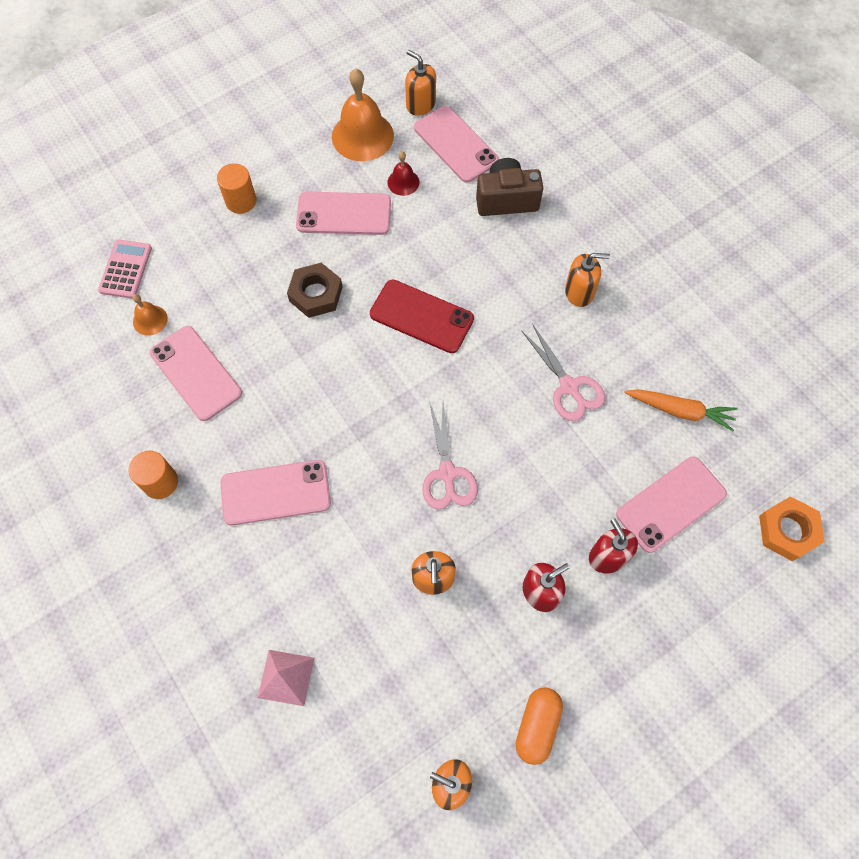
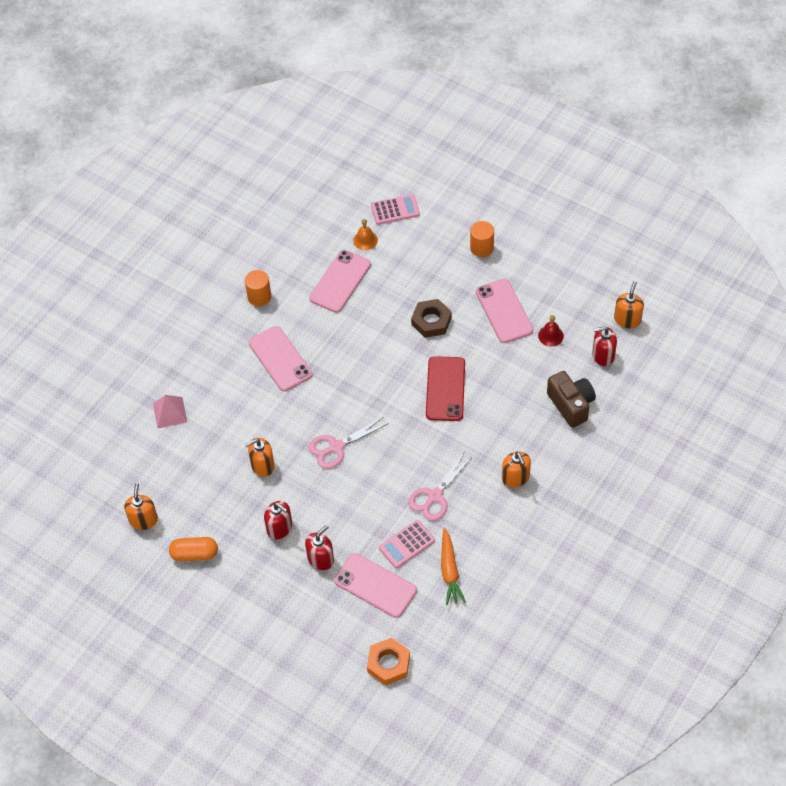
camera: 70 degrees right, 10 degrees down
orange bell [332,68,394,161] -> none
pink phone [414,106,499,183] -> red soap dispenser [592,326,617,366]
none -> pink calculator [379,520,435,568]

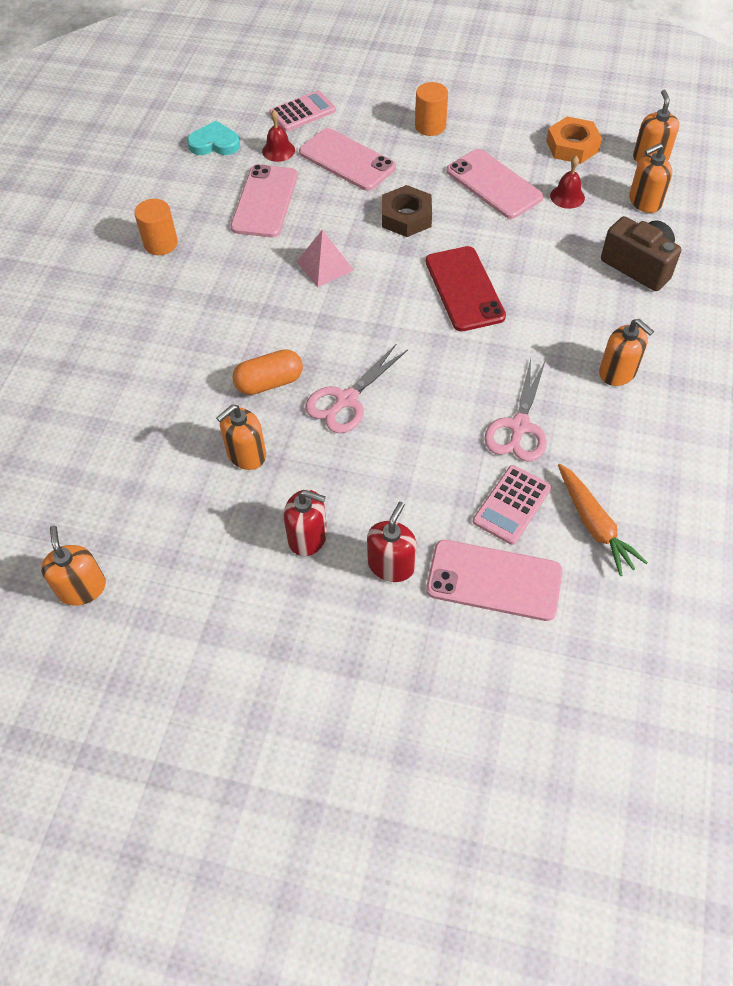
camera: 20 degrees left, 0 degrees up
pink pyramid [153,395,187,429] -> pink pyramid moved to [296,229,354,287]
orange capsule [169,537,218,562] -> orange capsule moved to [233,349,303,395]
pink phone [248,326,312,392] -> pink phone moved to [299,128,396,191]
orange bell [353,219,378,250] -> red bell [262,110,295,162]
orange nut [367,638,410,685] -> orange nut moved to [546,116,602,164]
red soap dispenser [592,326,617,366] -> orange soap dispenser [629,143,672,213]
none -> turquoise heart [187,121,240,155]

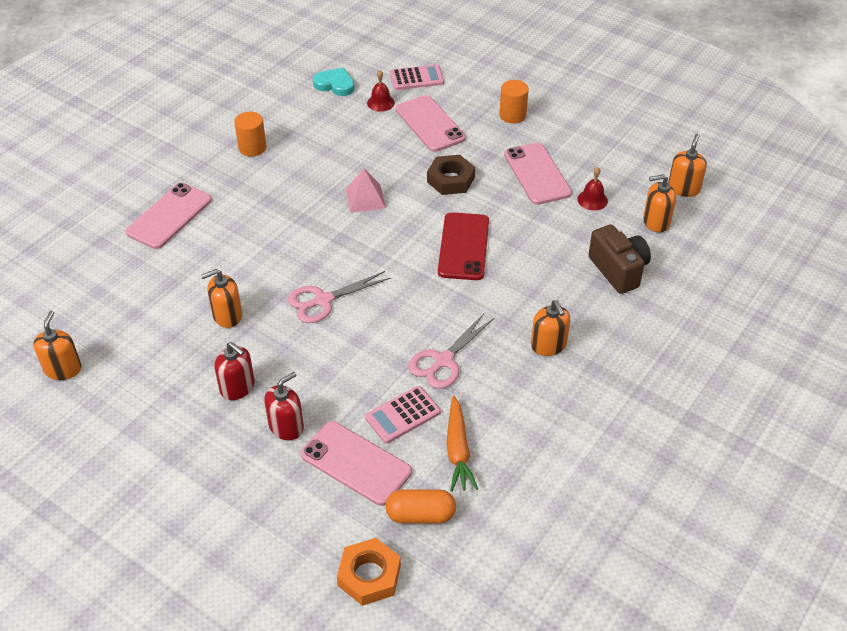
camera: 20 degrees right, 10 degrees down
pink phone [231,164,298,237] -> pink phone moved to [125,183,212,249]
orange capsule [233,349,303,395] -> orange capsule moved to [385,489,456,524]
orange nut [546,116,602,164] -> orange nut moved to [337,538,401,606]

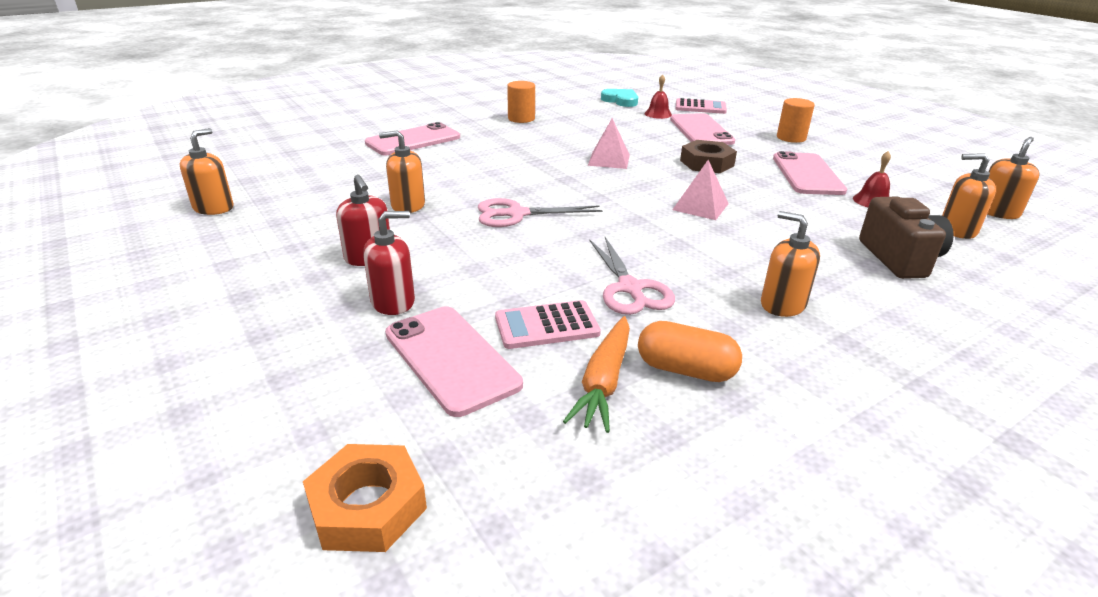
camera: 20 degrees right, 15 degrees down
orange capsule [385,489,456,524] -> orange capsule moved to [638,321,742,382]
pink scissors [408,313,494,389] -> pink scissors turned 75 degrees counterclockwise [589,237,675,315]
red phone [438,212,489,280] -> pink pyramid [672,160,729,220]
orange soap dispenser [531,300,570,356] -> orange soap dispenser turned 135 degrees clockwise [761,211,820,317]

